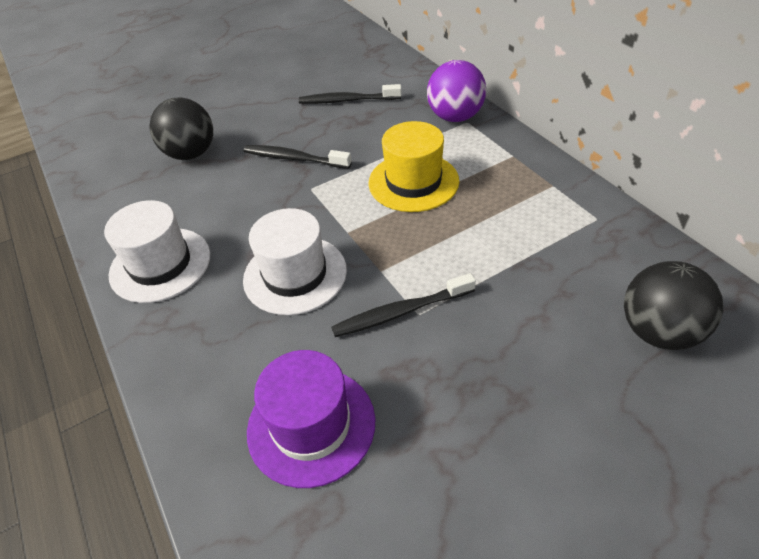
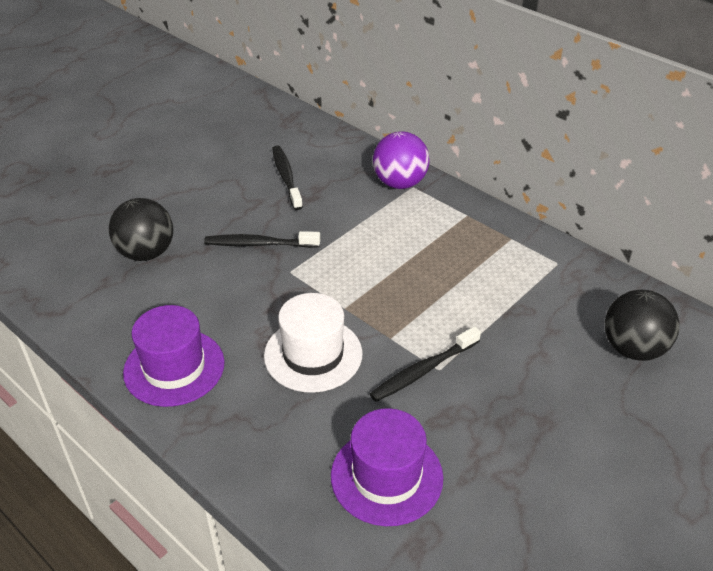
camera: 20 degrees left, 5 degrees down
white hat [104,200,210,303] -> purple hat [123,305,225,407]
black toothbrush [299,84,402,104] -> black toothbrush turned 90 degrees clockwise [272,145,303,210]
yellow hat [369,121,459,212] -> none

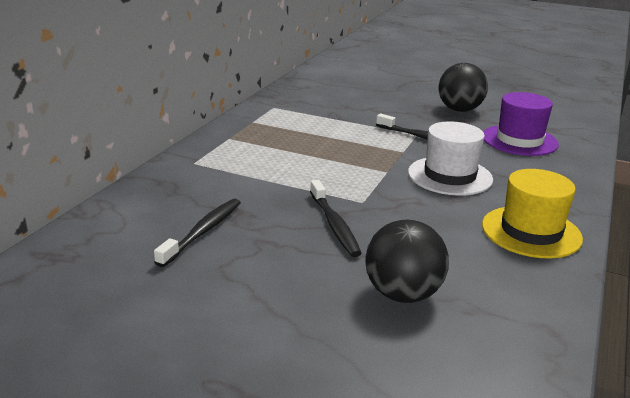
camera: 110 degrees left, 15 degrees down
purple hat [123,305,225,407] -> yellow hat [482,169,583,258]
black toothbrush [272,145,303,210] -> black toothbrush turned 150 degrees clockwise [154,199,241,267]
purple ball [373,131,429,189] -> none
black ball [605,290,680,361] -> black ball moved to [438,63,488,112]

